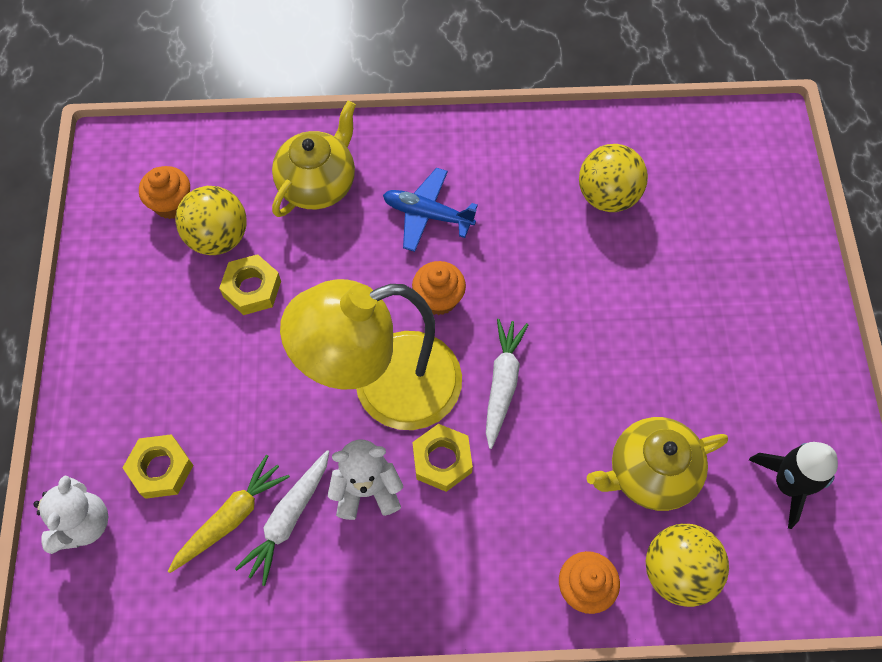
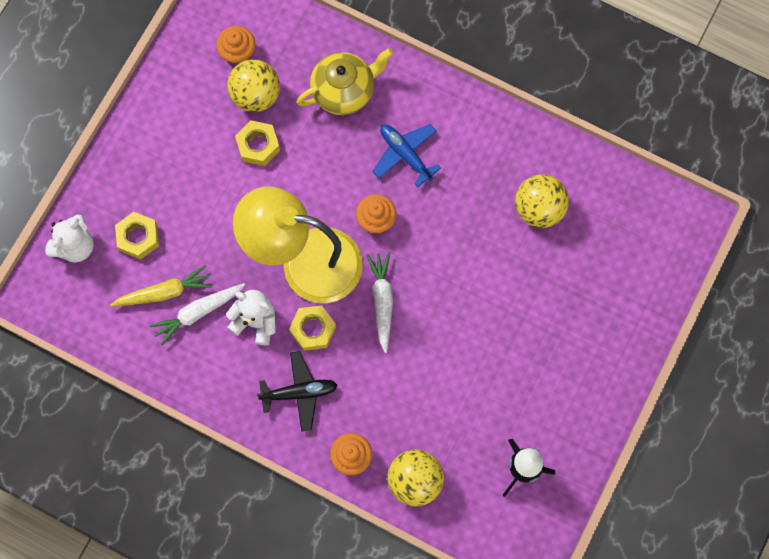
camera: 30 degrees right, 10 degrees up
white carrot [486,319,529,449] -> white carrot turned 45 degrees counterclockwise [366,252,393,353]
yellow teapot [587,417,728,511] -> none
none -> black plane [257,351,337,432]

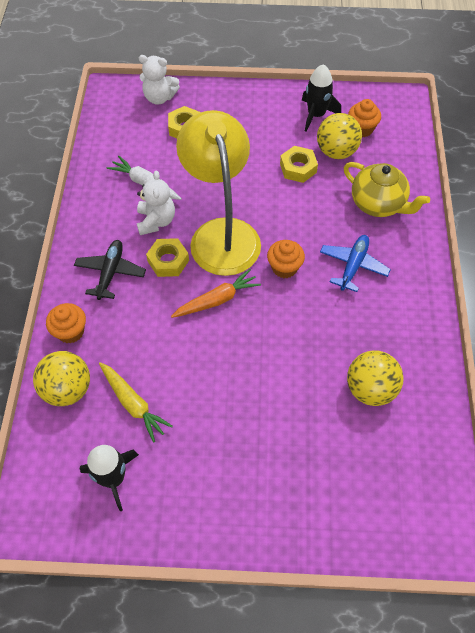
camera: 65 degrees right, 15 degrees down
yellow carrot [110,265,212,306] -> yellow carrot moved to [99,362,173,443]
black plane [257,351,337,432] -> black plane turned 135 degrees counterclockwise [74,240,146,300]
white carrot [366,252,393,353] -> orange carrot [171,269,261,318]
none -> black rocket [302,64,341,132]

